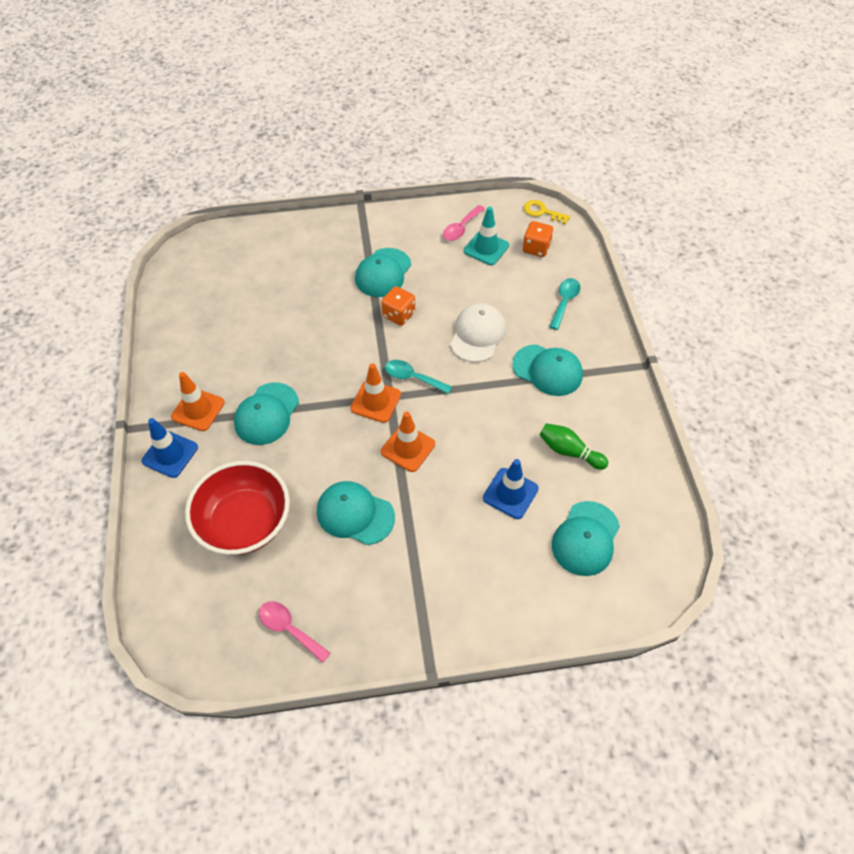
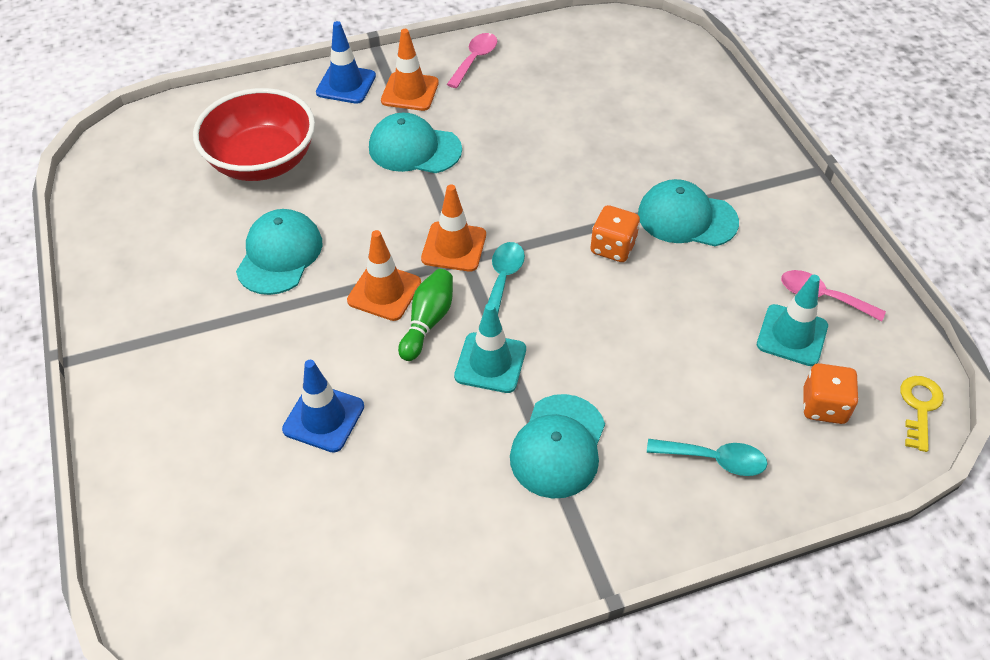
camera: 80 degrees right, 5 degrees down
pink spoon [259,601,331,663] -> pink spoon moved to [447,33,497,88]
white cap [450,303,506,362] -> none
green bowling pin [539,423,608,470] -> green bowling pin moved to [398,269,453,361]
turquoise cap [552,501,620,576] -> none
none -> turquoise traffic cone [454,303,526,393]

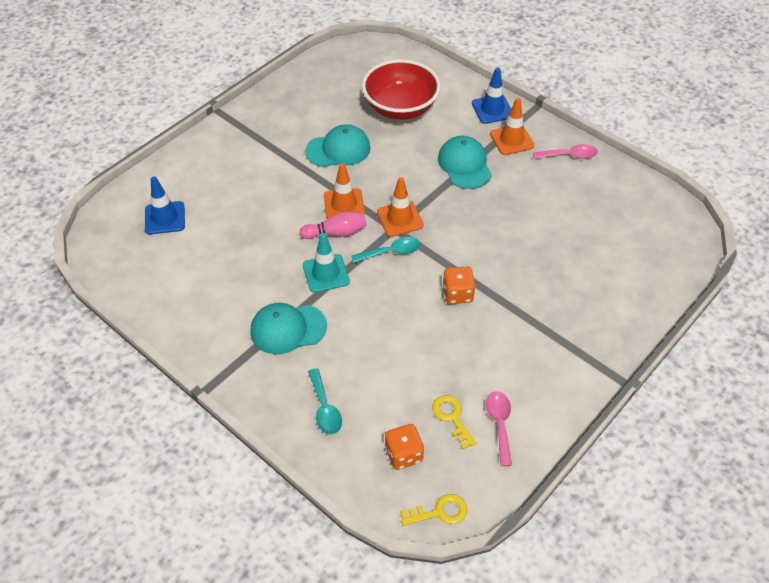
camera: 60 degrees right, 0 degrees up
blue traffic cone [282,360,364,453] -> blue traffic cone moved to [145,176,185,234]
green bowling pin [398,269,453,361] -> pink bowling pin [299,211,367,239]
turquoise cap [638,179,739,246] -> none
turquoise traffic cone [757,275,828,366] -> yellow key [432,395,476,450]

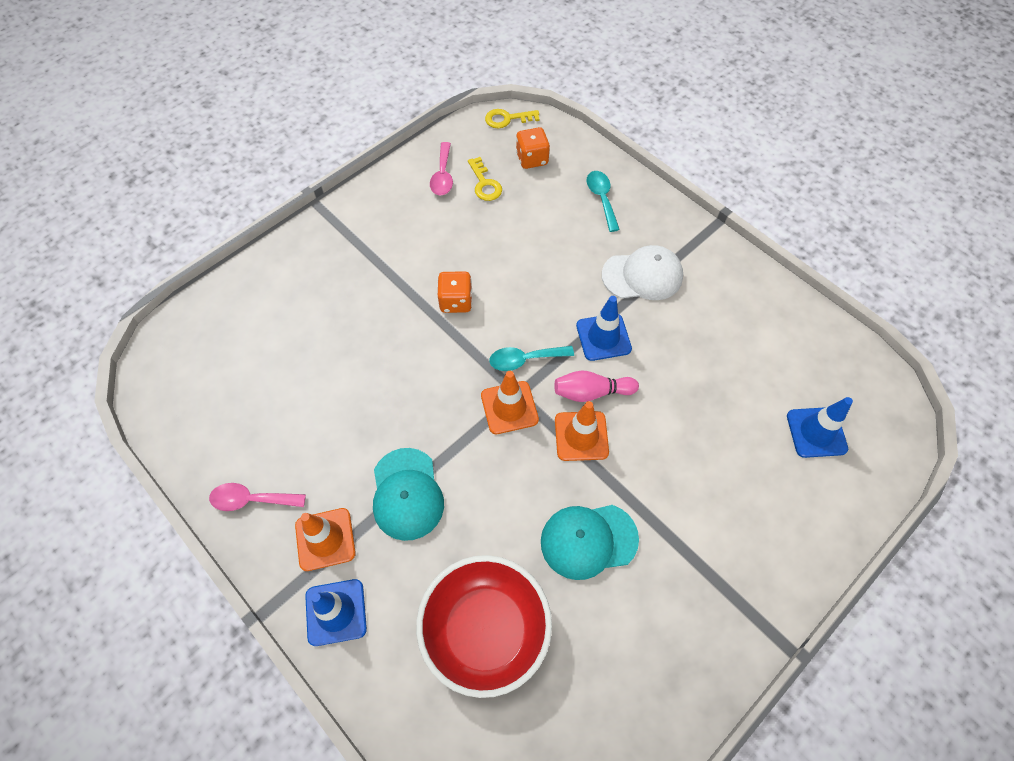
camera: 175 degrees left, 10 degrees up
turquoise cap [250,303,327,354] -> white cap [602,245,683,300]
turquoise traffic cone [303,233,350,293] -> blue traffic cone [576,296,632,361]

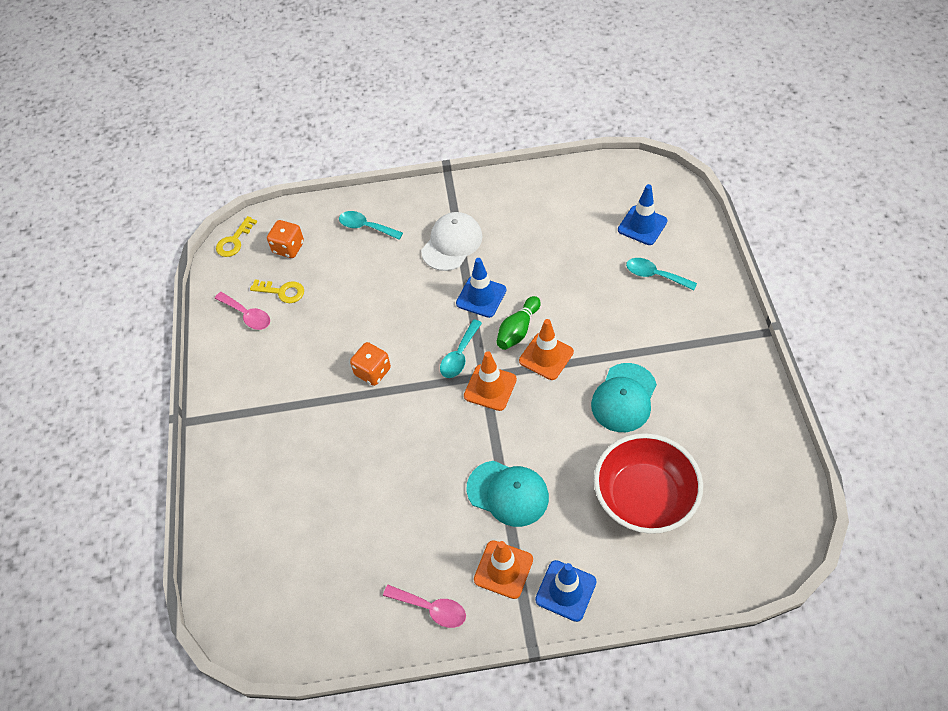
camera: 50 degrees left, 5 degrees down
pink spoon [209,483,306,511] -> pink spoon turned 105 degrees counterclockwise [383,585,466,628]
pink bowling pin [554,370,639,402] -> green bowling pin [496,296,541,350]
none -> turquoise spoon [626,258,697,291]

